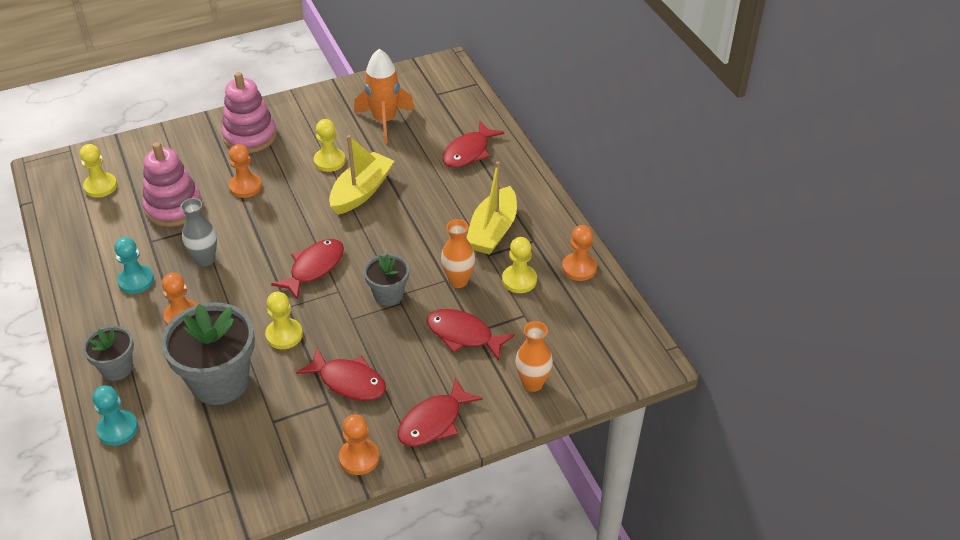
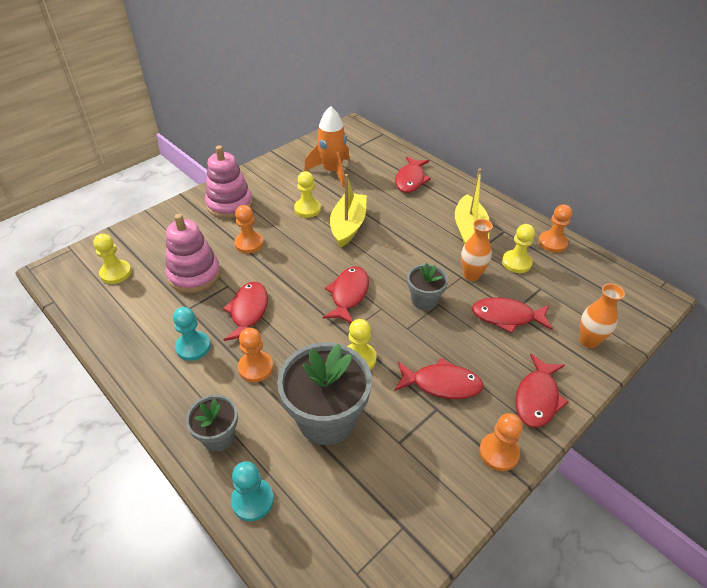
camera: 20 degrees left, 0 degrees up
grey vase [181,198,217,267] -> red fish [223,282,268,341]

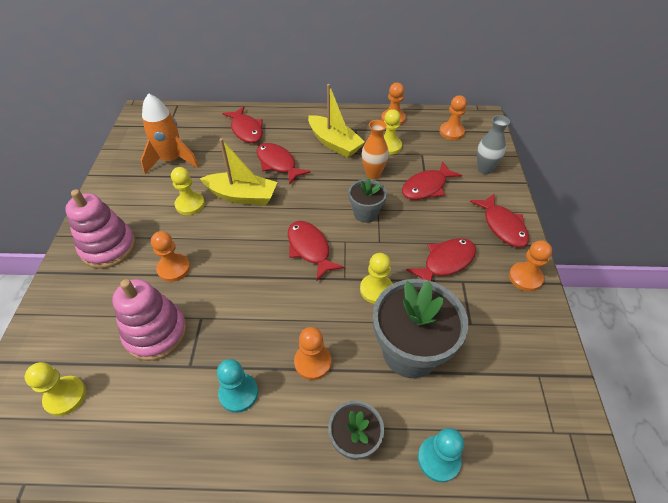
camera: 45 degrees left, 5 degrees up
red fish [223,282,268,341] -> red fish moved to [257,143,311,185]
yellow boat [330,174,367,248] -> yellow boat turned 135 degrees clockwise [200,138,278,205]
orange vase [580,284,625,348] -> grey vase [477,115,510,174]
none -> orange pawn [439,95,467,140]

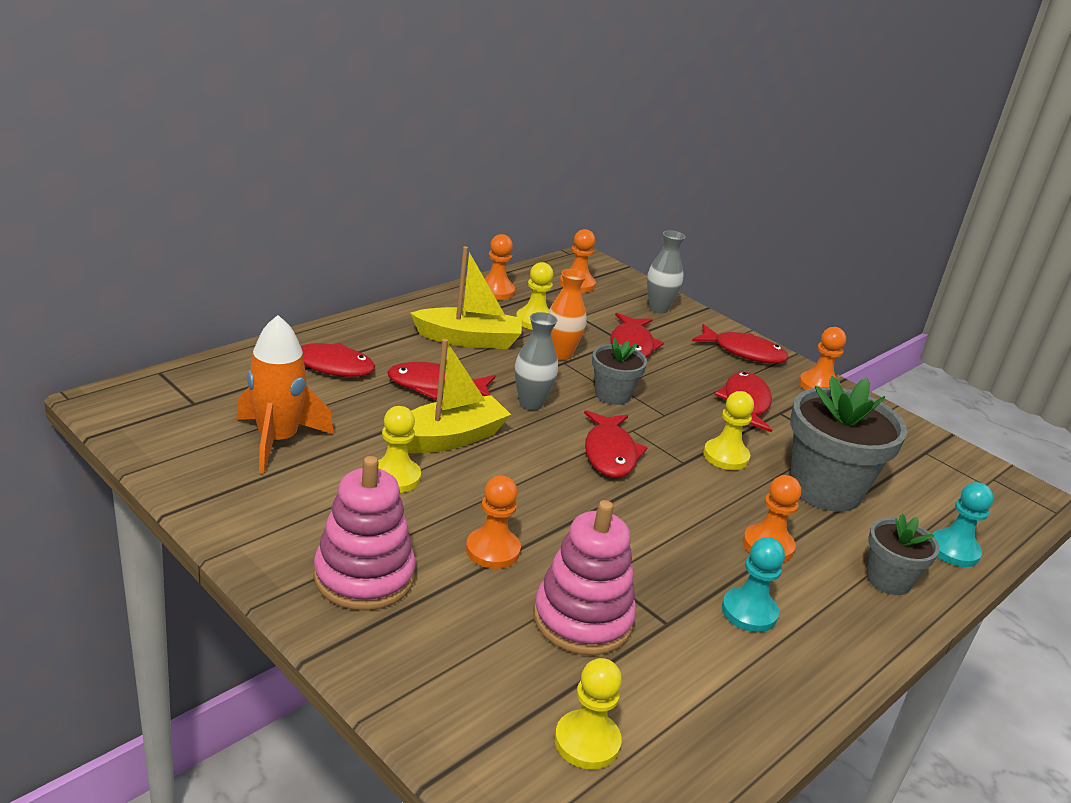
camera: 50 degrees left, 20 degrees down
red fish [288,221,345,281] -> red fish turned 105 degrees counterclockwise [584,410,648,478]
none -> grey vase [515,312,558,410]

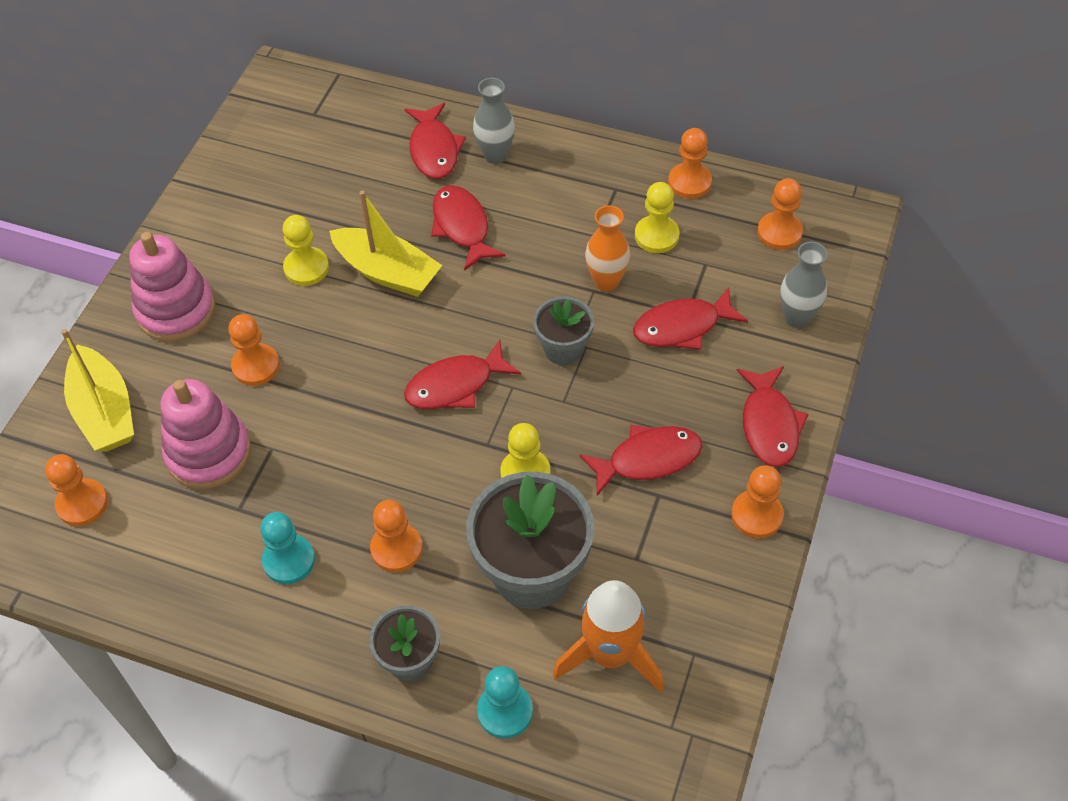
camera: 70 degrees right, 25 degrees up
orange rocket [236,315,334,474] -> orange rocket moved to [553,580,664,693]
yellow boat [410,246,522,349] -> yellow boat moved to [61,329,134,452]
grey vase [515,312,558,410] -> grey vase moved to [473,78,515,164]
yellow pawn [555,658,622,769] -> orange pawn [45,454,108,526]

